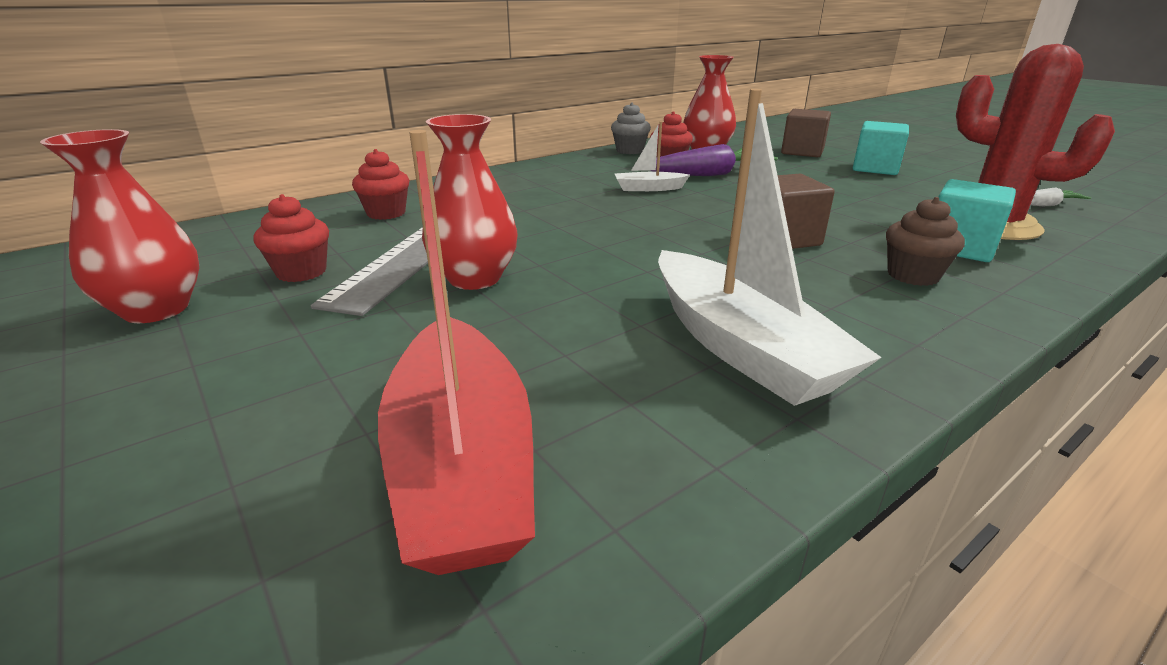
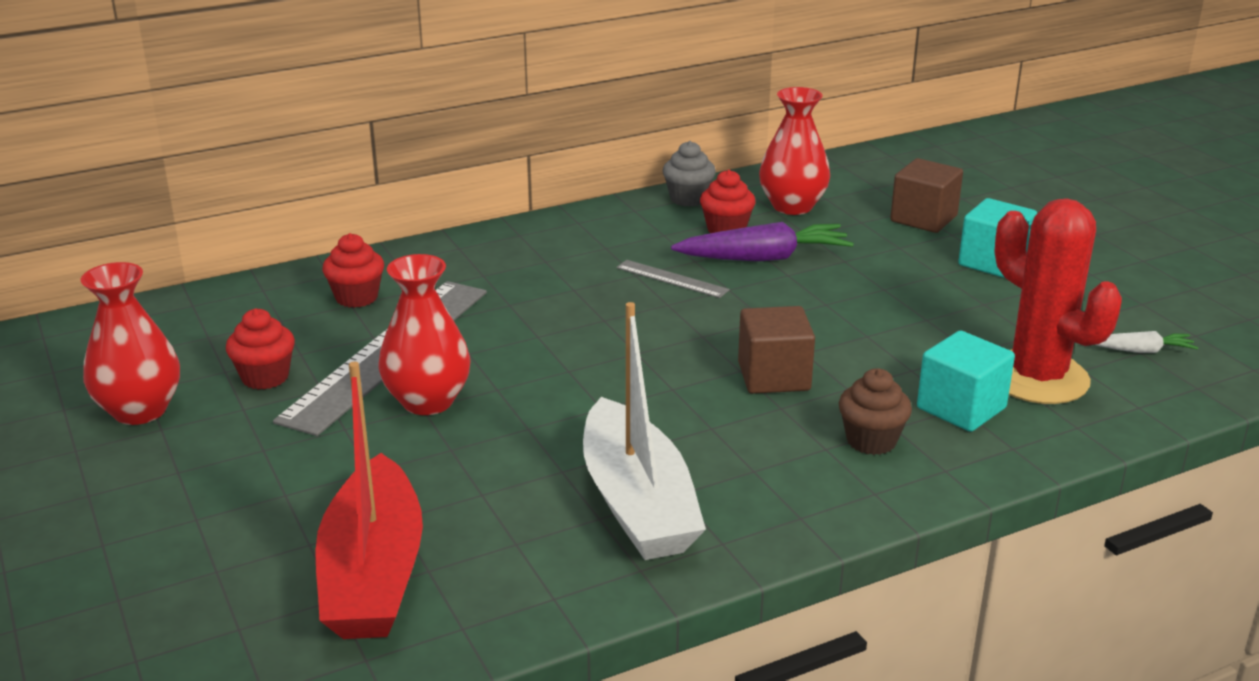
camera: 10 degrees right, 0 degrees up
white boat [615,121,690,191] -> grey ruler [616,260,730,298]

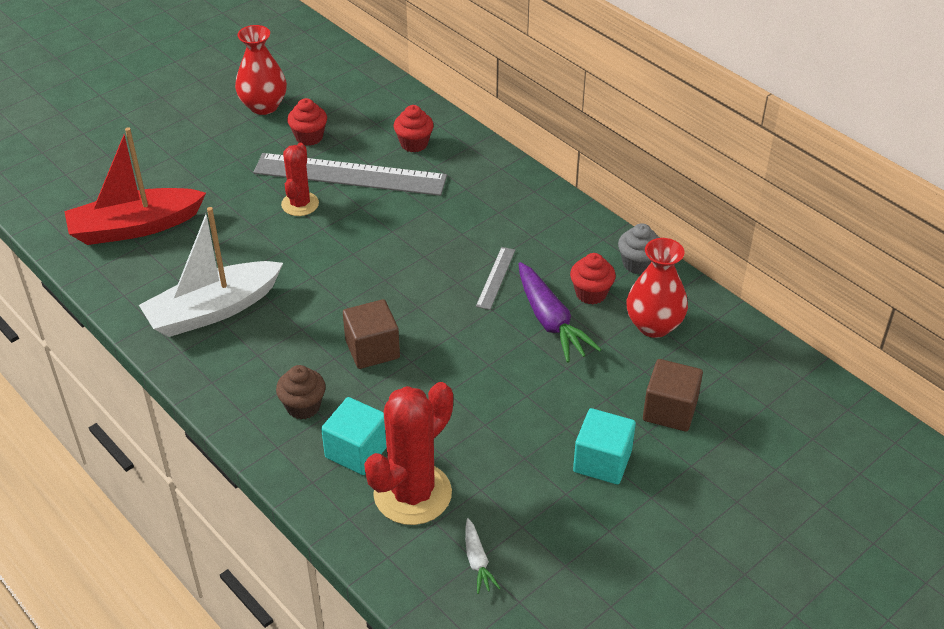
camera: 75 degrees right, 15 degrees up
red vase [379,254,470,415] -> red cactus [281,143,319,216]

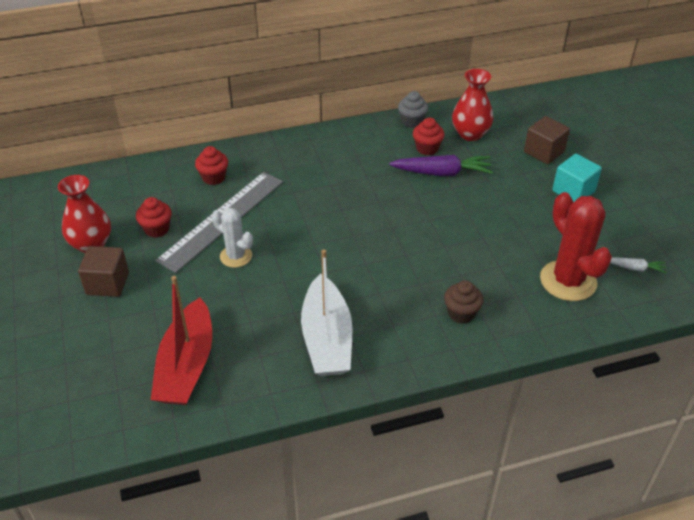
camera: 65 degrees left, 0 degrees up
red cactus [281,143,319,216] -> white cactus [212,208,253,268]
turquoise cube [321,397,387,475] -> none
brown cube [343,299,400,369] -> brown cube moved to [78,246,129,297]
grey ruler [476,247,515,310] -> none

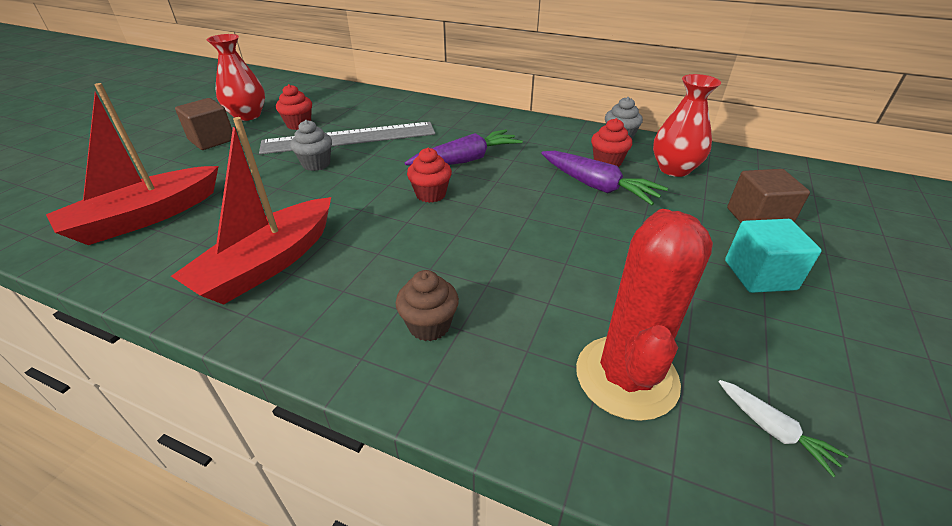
camera: 40 degrees right, 5 degrees down
red cupcake [195,146,228,185] -> red cupcake moved to [407,148,452,203]
white cactus [212,208,253,268] -> grey cupcake [290,120,332,171]
white boat [301,249,352,376] -> red boat [171,117,331,305]
none -> purple carrot [405,129,523,166]

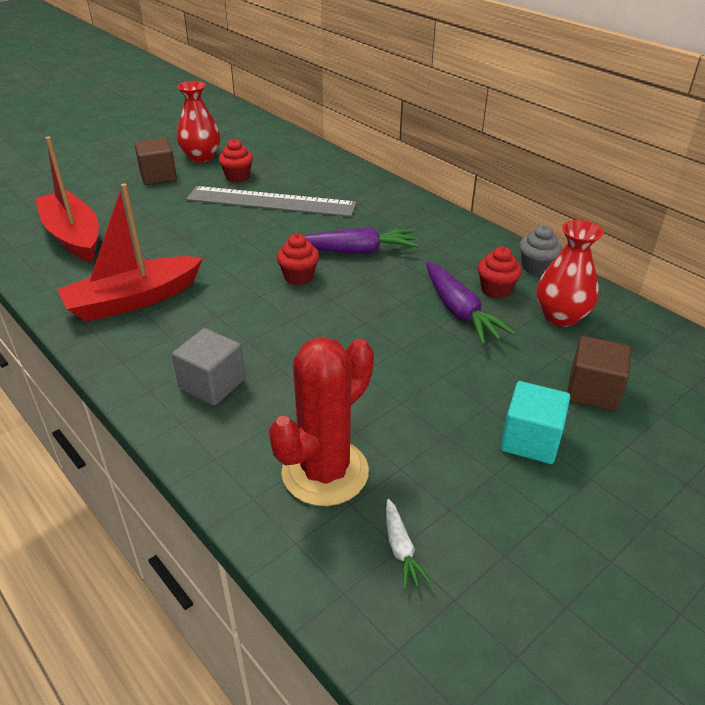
camera: 25 degrees right, 0 degrees up
red boat [46,83,219,245] -> red boat turned 75 degrees clockwise [35,136,99,262]
grey cupcake [290,120,332,171] -> none
brown cupcake [396,270,459,341] -> grey cube [172,328,245,406]

